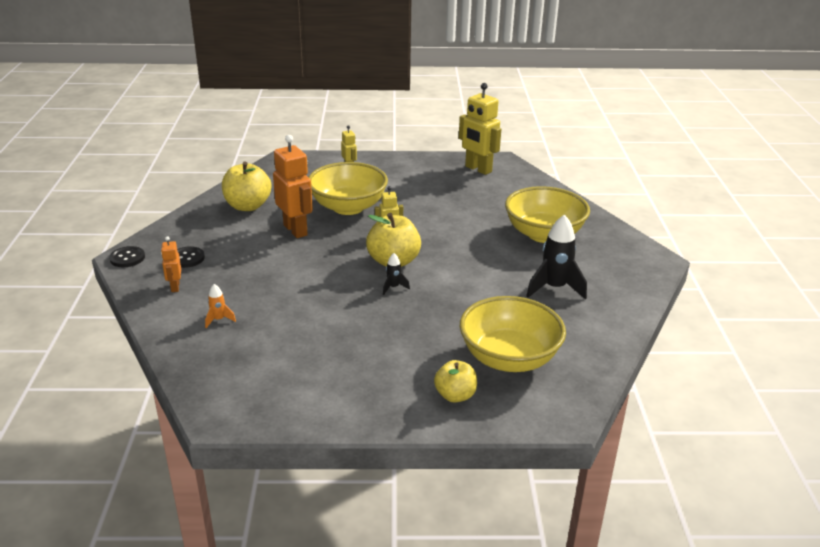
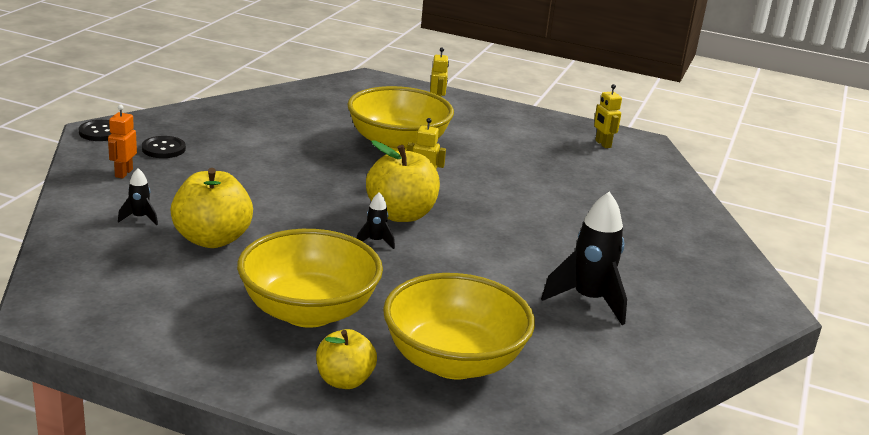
camera: 20 degrees right, 5 degrees down
orange rocket [205,284,236,328] -> black rocket [118,168,158,225]
yellow apple [222,161,271,211] -> yellow apple moved to [171,168,253,248]
orange robot [273,135,313,238] -> none
yellow robot [459,83,501,175] -> yellow robot [594,84,622,148], size x0.51
yellow bowl [505,186,590,243] -> yellow bowl moved to [237,229,383,328]

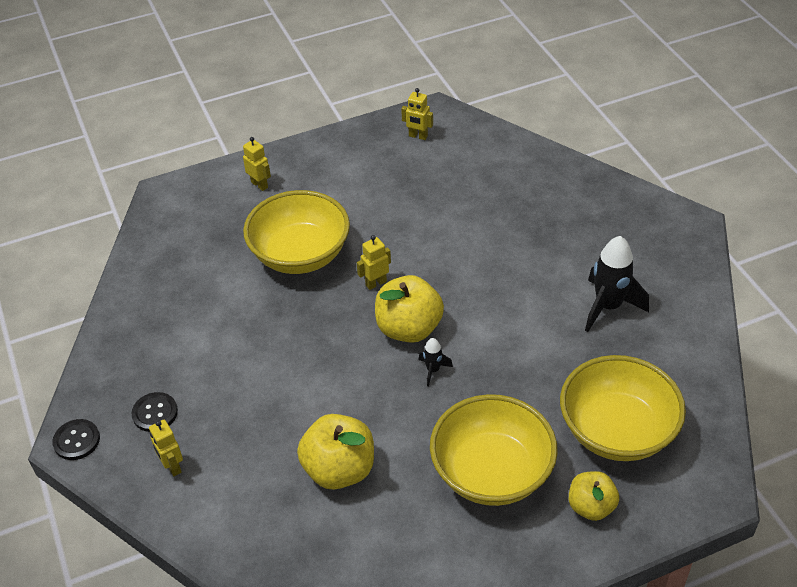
camera: 40 degrees left, 20 degrees up
orange robot [108,105,137,179] -> yellow robot [149,420,183,477]
black rocket [118,168,158,225] -> none

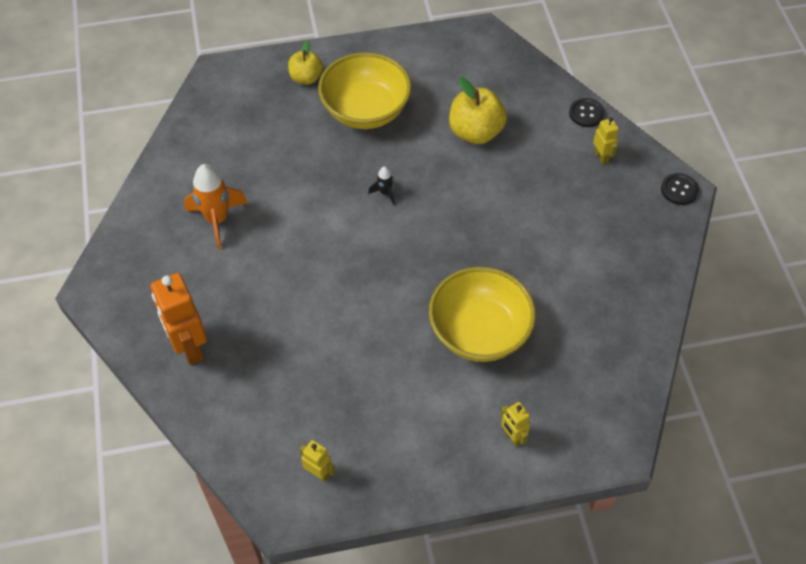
camera: 170 degrees left, 10 degrees up
black button [132,392,178,432] -> black button moved to [569,98,605,127]
yellow robot [357,235,391,290] -> none
yellow apple [375,275,444,343] -> none
yellow bowl [560,355,686,461] -> none
black rocket [585,236,649,332] -> orange rocket [184,164,248,250]
none -> orange robot [151,273,207,365]

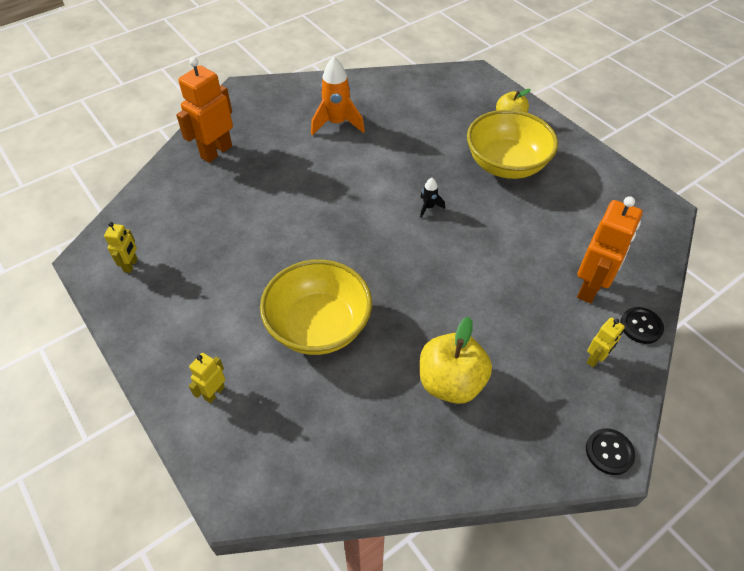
camera: 65 degrees right, 5 degrees down
yellow apple [449,77,507,144] -> yellow apple moved to [420,317,492,404]
none -> orange robot [577,196,643,303]

